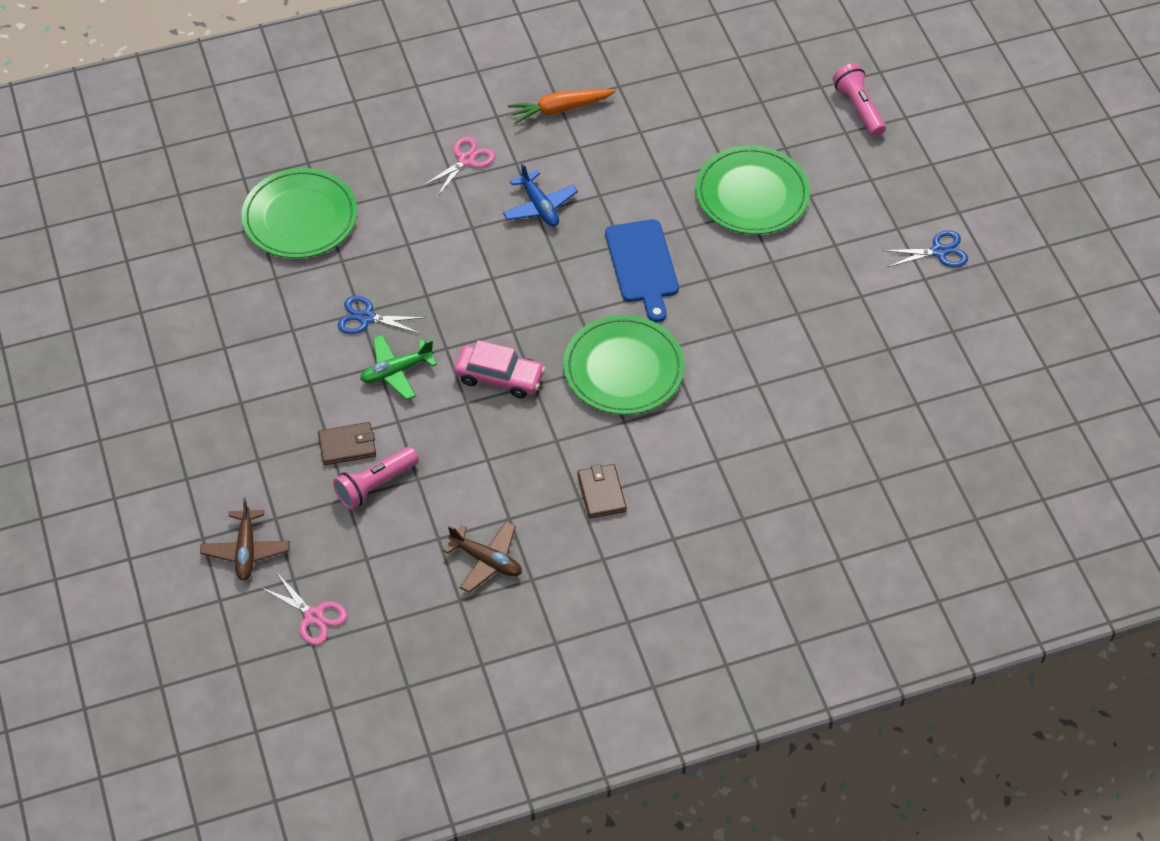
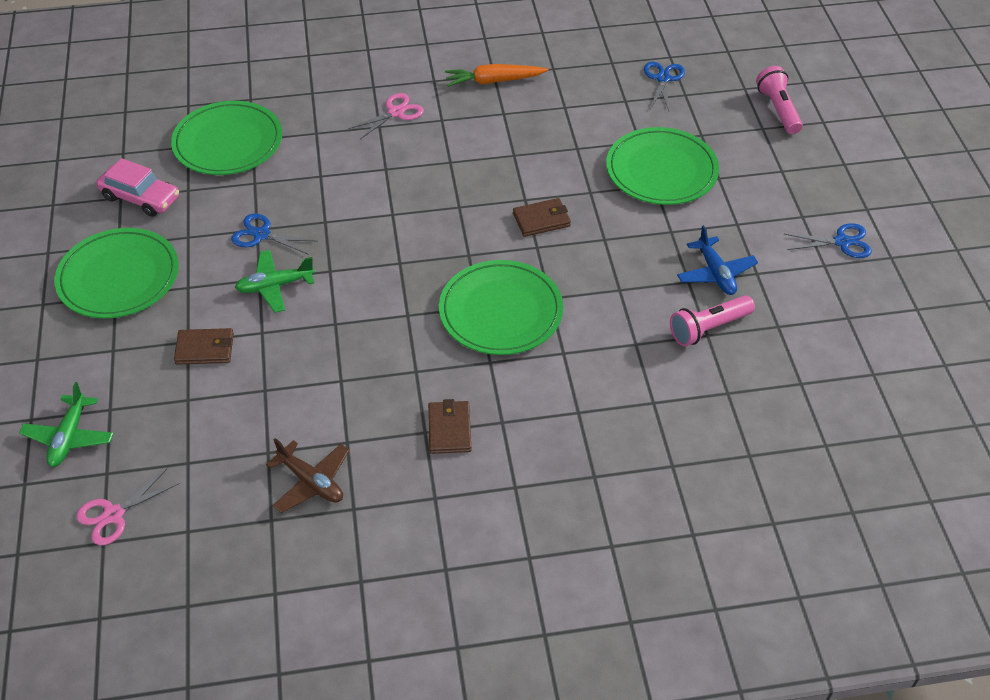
camera: 10 degrees right, 5 degrees down
brown plane [200,498,290,581] -> green plane [19,382,114,467]
pink scissors [260,573,348,645] -> pink scissors turned 90 degrees clockwise [76,469,180,545]
pink flashlight [333,447,419,510] -> pink flashlight moved to [670,295,755,346]
pink car [454,340,545,398] -> pink car moved to [96,158,179,217]
blue plane [503,162,578,227] -> blue plane moved to [677,225,758,295]
blue cutting board [605,219,679,322] -> brown wallet [513,198,571,237]
none -> green plate [55,228,179,318]
none -> blue scissors [644,62,685,111]

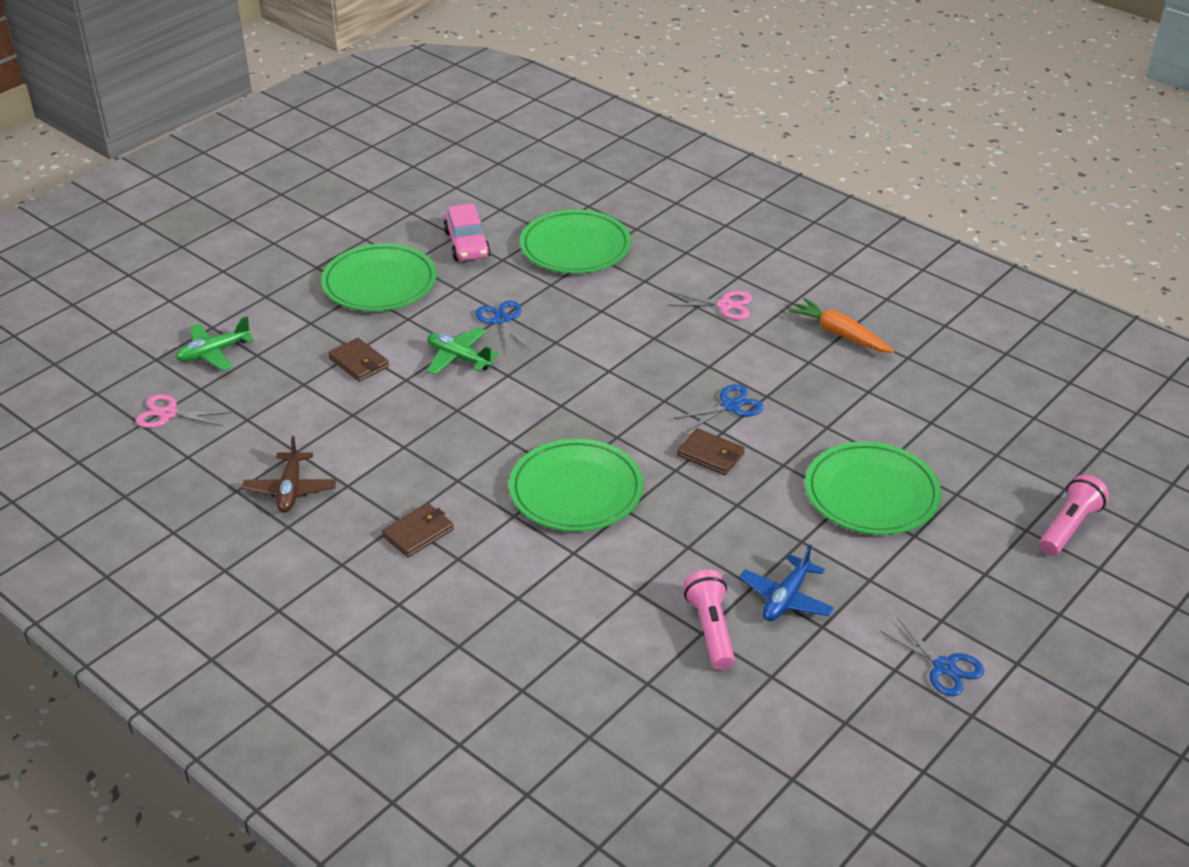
camera: 50 degrees right, 10 degrees down
blue scissors [644,62,685,111] -> blue scissors moved to [673,384,764,432]
pink flashlight [670,295,755,346] -> pink flashlight turned 60 degrees clockwise [684,570,735,670]

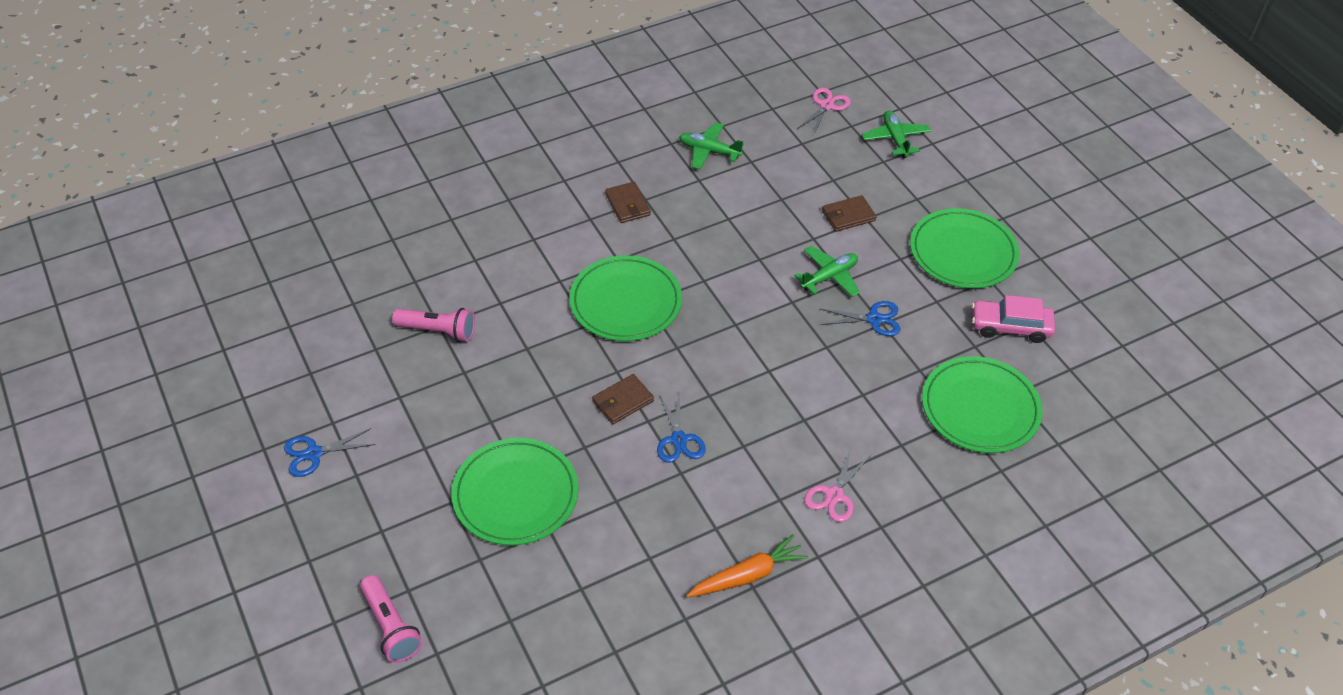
camera: 110 degrees right, 10 degrees up
brown plane [242,436,337,513] -> green plane [679,122,744,169]
blue plane [739,544,834,621] -> none

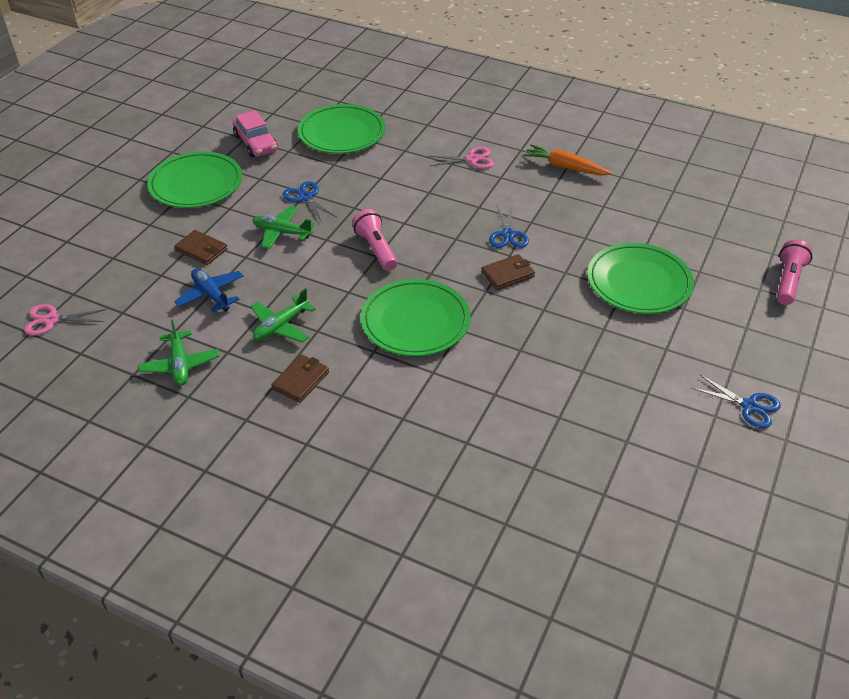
camera: 125 degrees left, 5 degrees down
pink flashlight [392,308,475,342] -> pink flashlight moved to [352,209,398,271]
brown wallet [592,374,654,424] -> brown wallet turned 45 degrees counterclockwise [481,254,535,290]
blue scissors [657,390,706,463] -> blue scissors turned 135 degrees clockwise [489,204,529,248]
green plane [862,110,930,158] -> green plane moved to [251,288,316,342]
none -> blue plane [174,269,244,312]

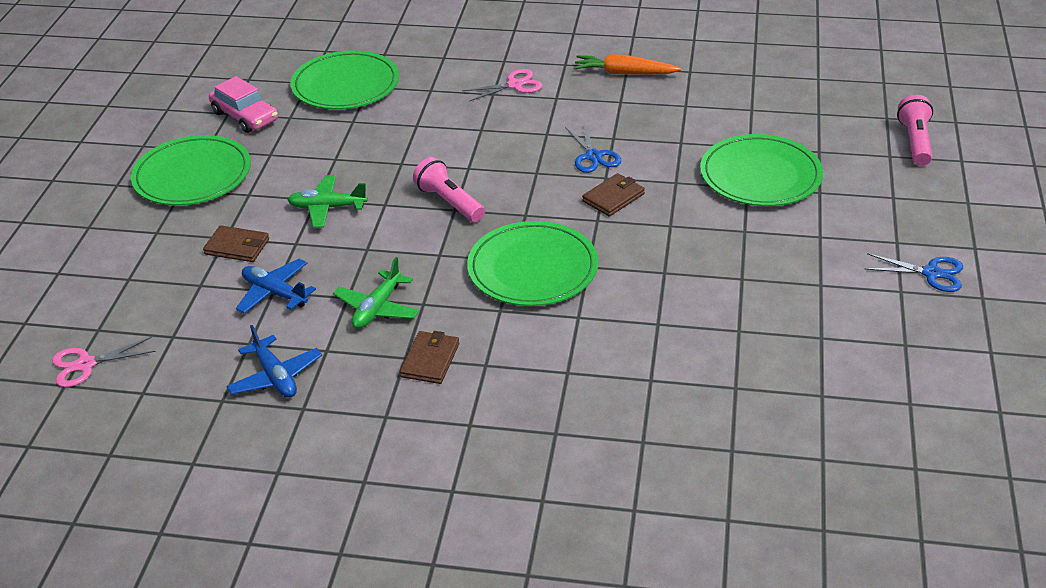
camera: 15 degrees left, 5 degrees down
green plane [138,319,219,386] -> blue plane [227,325,322,398]
blue scissors [282,181,336,222] -> none

